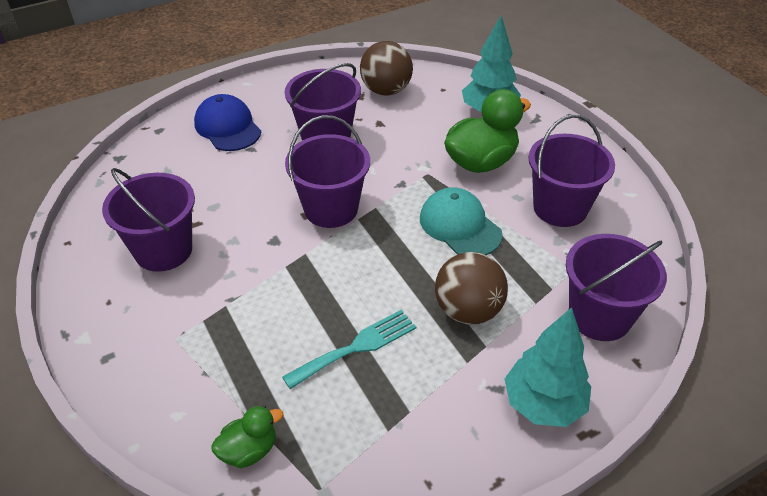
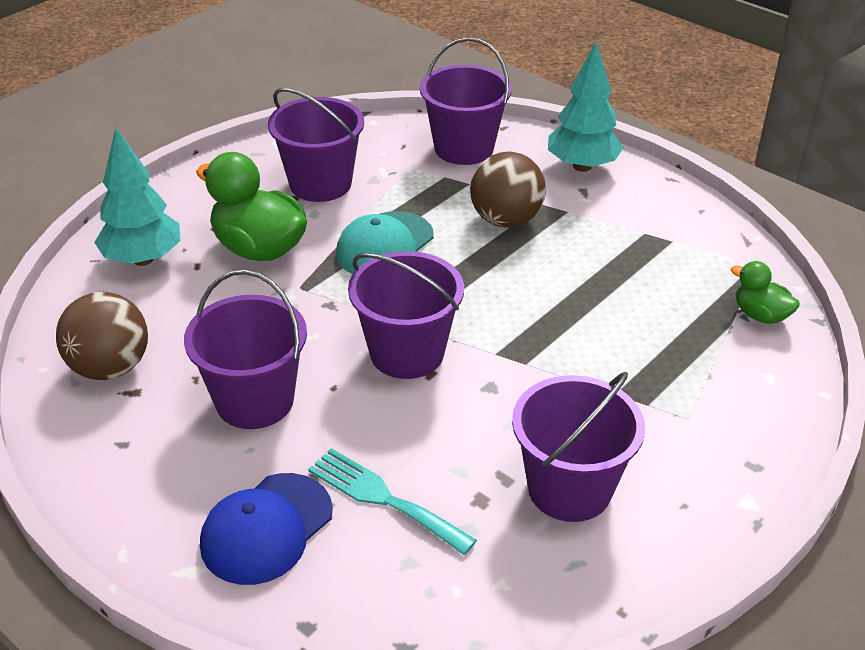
camera: 110 degrees left, 5 degrees down
turquoise fork [282,310,416,389] -> turquoise fork moved to [308,448,477,555]

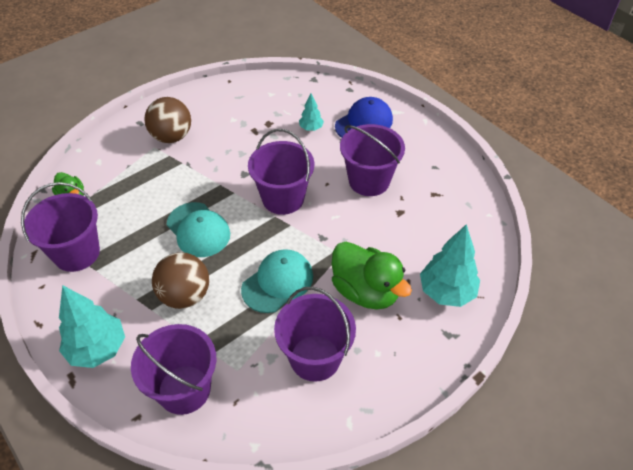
camera: 170 degrees left, 10 degrees up
brown ball [56,292,148,380] -> brown ball moved to [144,97,191,143]
turquoise fork [308,448,477,555] -> turquoise tree [299,94,324,131]
purple bucket [512,372,645,522] -> purple bucket moved to [21,182,100,272]
none -> turquoise cap [167,202,230,257]

